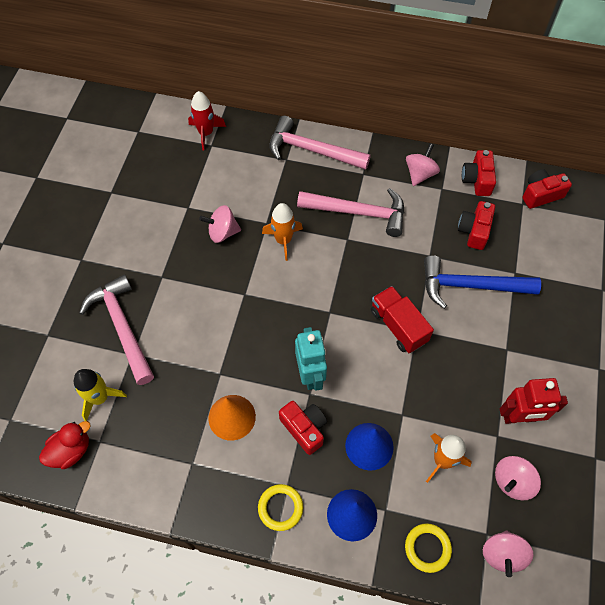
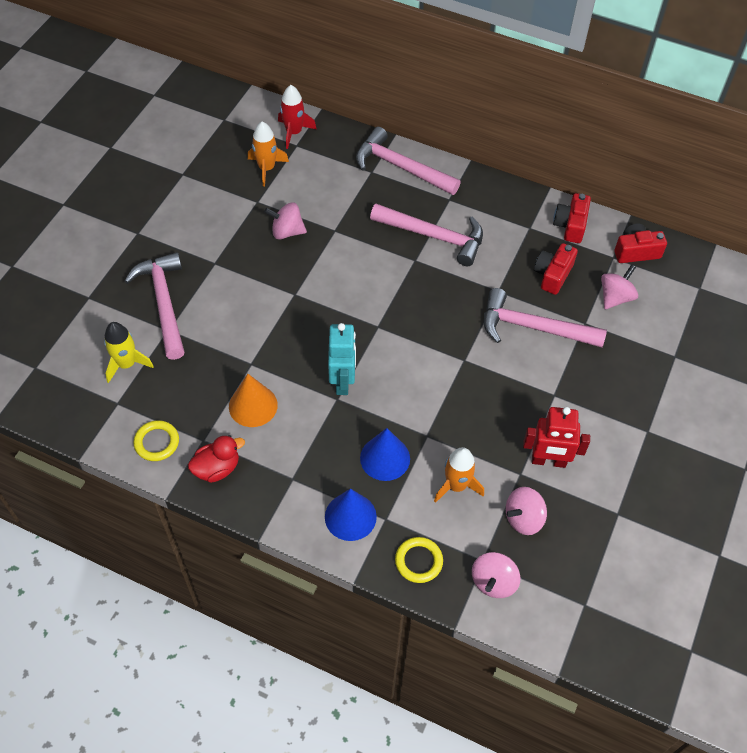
camera: 10 degrees right, 5 degrees down
red duck [39,421,91,469] -> red duck moved to [188,435,245,483]
yellow ring [258,484,303,531] -> yellow ring moved to [133,420,179,461]
orange rocket [262,203,303,261] -> orange rocket moved to [248,122,289,186]
red camera [279,401,327,455] -> none
red truck [371,286,434,353] -> none
pink spinning top [406,143,440,186] -> pink spinning top moved to [601,264,638,309]
blue hammer [424,255,541,309] -> pink hammer [484,288,607,347]

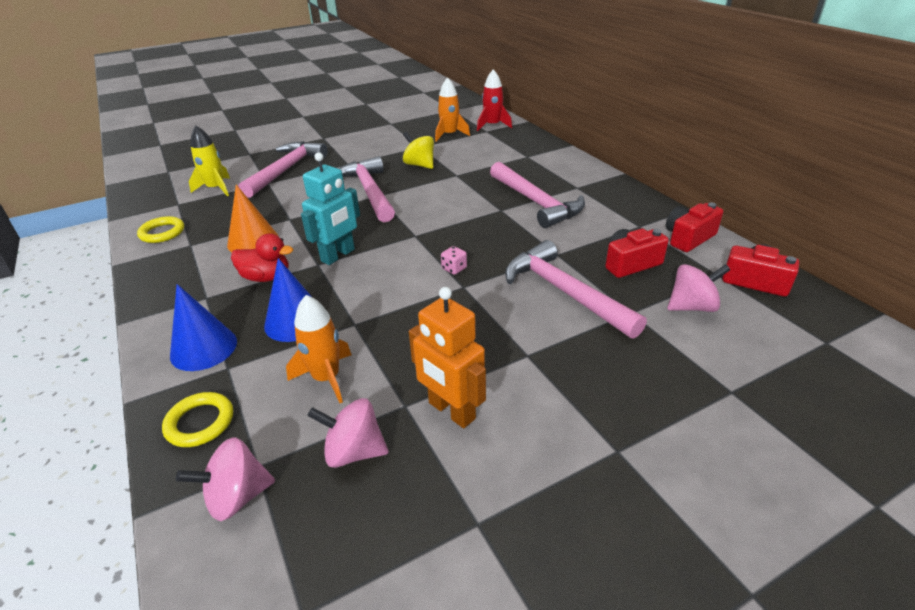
camera: 40 degrees right, 20 degrees down
red duck [188,435,245,483] -> red duck moved to [231,233,293,282]
pink spinning top [264,203,307,239] -> yellow spinning top [403,132,434,169]
pink hammer [356,127,461,195] -> pink hammer moved to [338,156,395,222]
red robot [523,407,590,468] -> orange robot [409,287,486,428]
none -> pink dice [441,246,467,275]

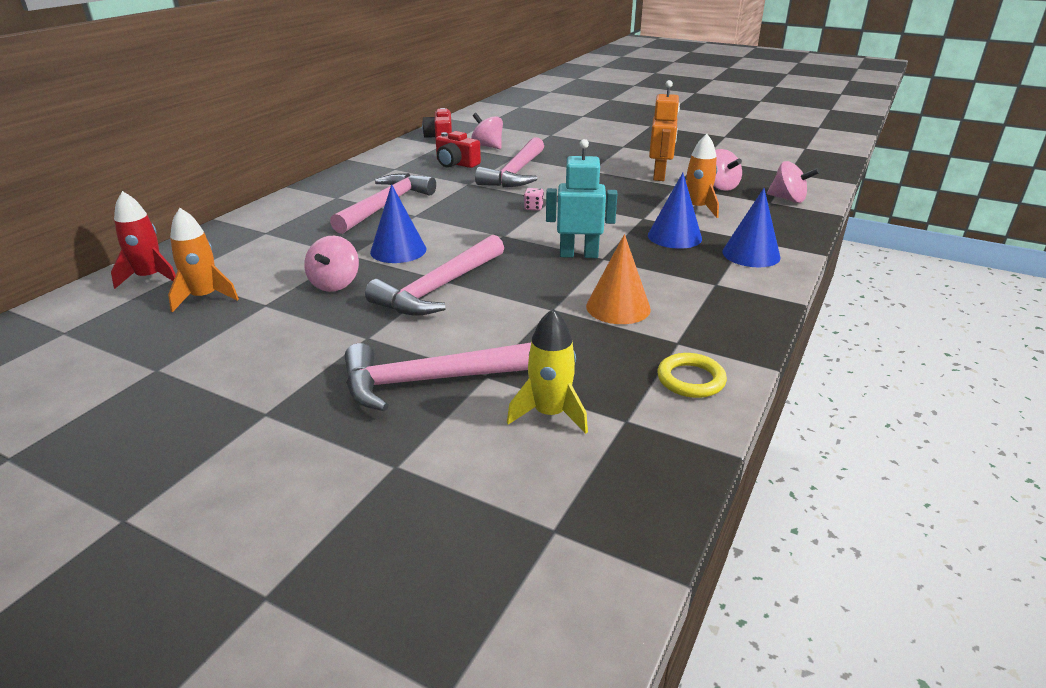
camera: 125 degrees left, 5 degrees down
yellow ring [162,392,233,447] -> none
red duck [231,233,293,282] -> none
yellow spinning top [403,132,434,169] -> pink spinning top [304,236,359,292]
red camera [666,203,723,252] -> none
none -> blue cone [370,184,426,263]

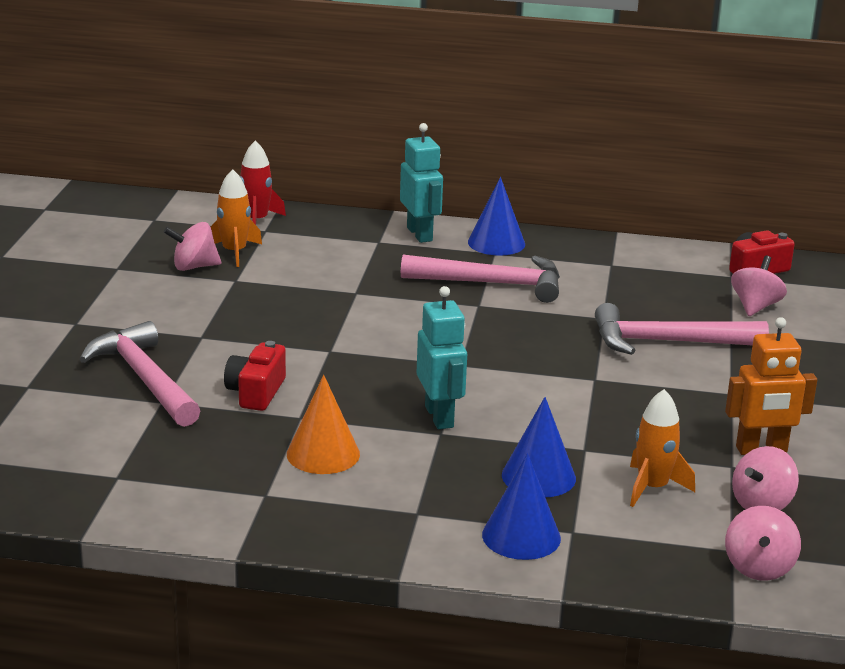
camera: 70 degrees right, 5 degrees down
pink spinning top [304,236,359,292] -> pink spinning top moved to [164,222,221,271]
pink hammer [365,235,504,316] -> none
blue cone [370,184,426,263] -> blue cone moved to [468,177,525,256]
red camera [436,131,481,168] -> red camera moved to [224,341,286,411]
yellow rocket [507,309,588,434] -> none
pink dice [524,188,544,211] -> none
yellow ring [657,353,727,398] -> none
none -> turquoise robot [400,123,443,243]

